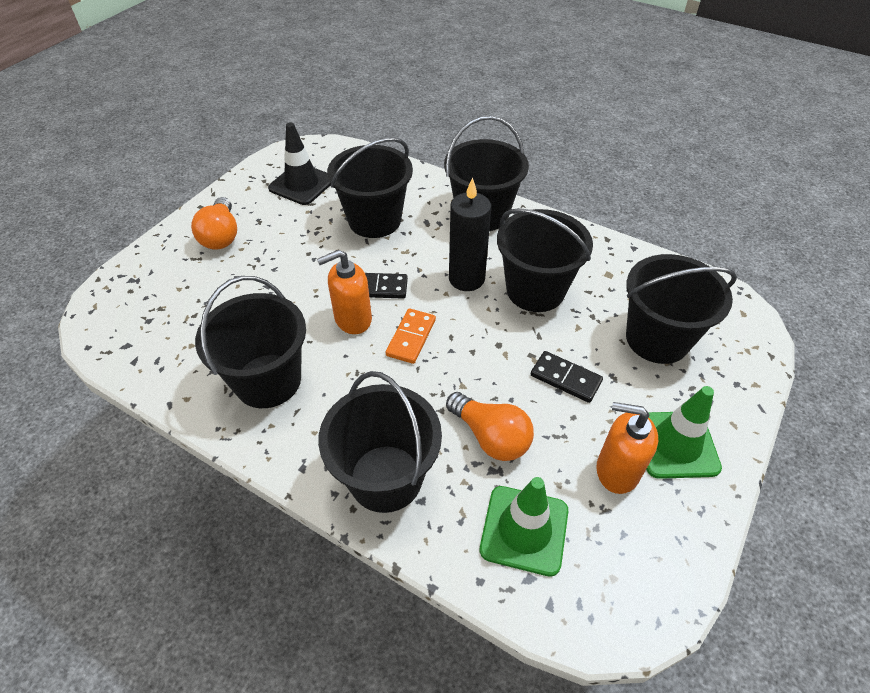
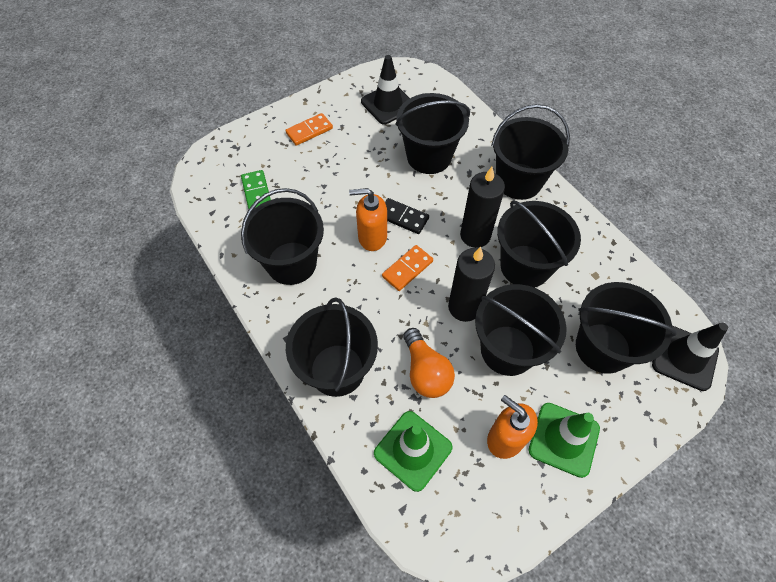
camera: 25 degrees right, 10 degrees up
orange light bulb [191,197,237,250] -> orange domino [286,113,333,146]
black domino [531,351,603,403] -> black bucket [475,284,567,376]
none -> green domino [241,170,271,209]
none -> black candle [448,247,495,322]
none -> black traffic cone [652,323,728,391]

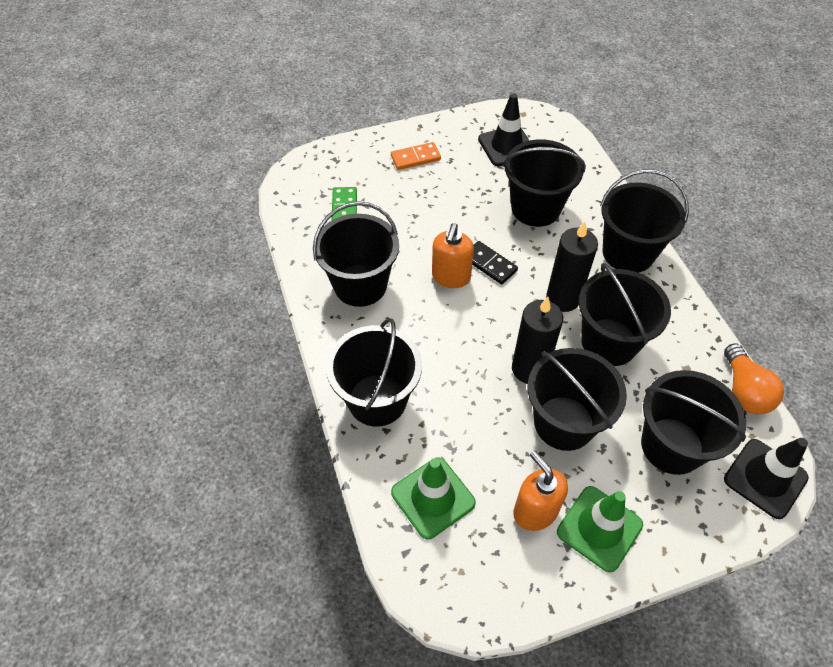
camera: 15 degrees right, 5 degrees down
orange soap dispenser [349,188,387,251] -> orange soap dispenser turned 90 degrees counterclockwise [432,223,474,288]
orange domino [382,245,433,291] -> none
orange light bulb [403,328,455,398] -> orange light bulb moved to [724,343,784,414]

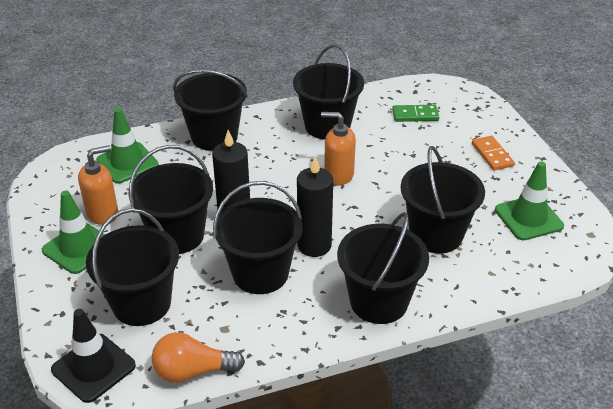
camera: 90 degrees right, 15 degrees down
black domino [472,241,518,285] -> none
black traffic cone [478,93,529,166] -> green traffic cone [495,161,564,241]

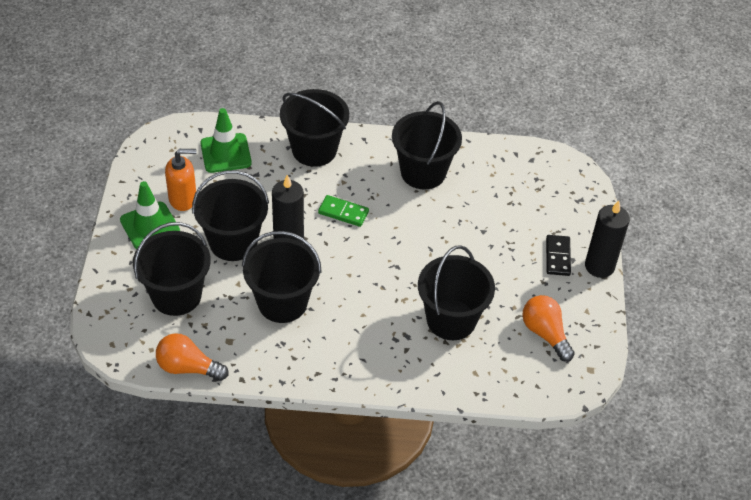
camera: 20 degrees right, 10 degrees up
black traffic cone [51,309,136,403] -> none
black candle [297,156,333,257] -> black candle moved to [585,200,630,278]
orange soap dispenser [321,112,356,186] -> none
black bucket [337,212,429,324] -> none
green domino [392,105,439,122] -> green domino moved to [318,195,369,227]
orange domino [472,136,515,171] -> black domino [546,235,571,276]
green traffic cone [495,161,564,241] -> orange light bulb [522,295,575,362]

